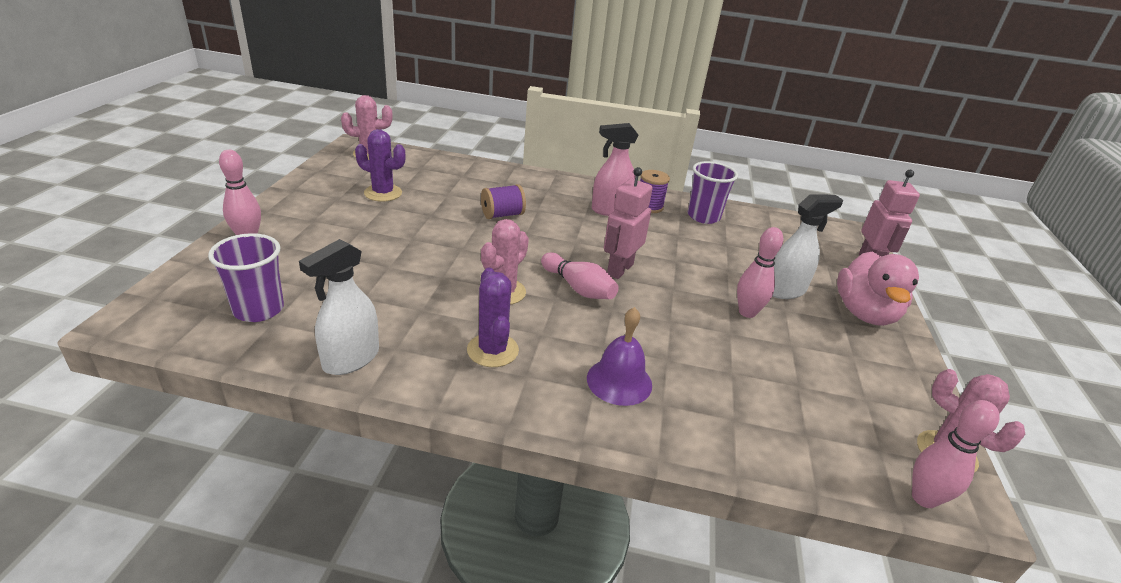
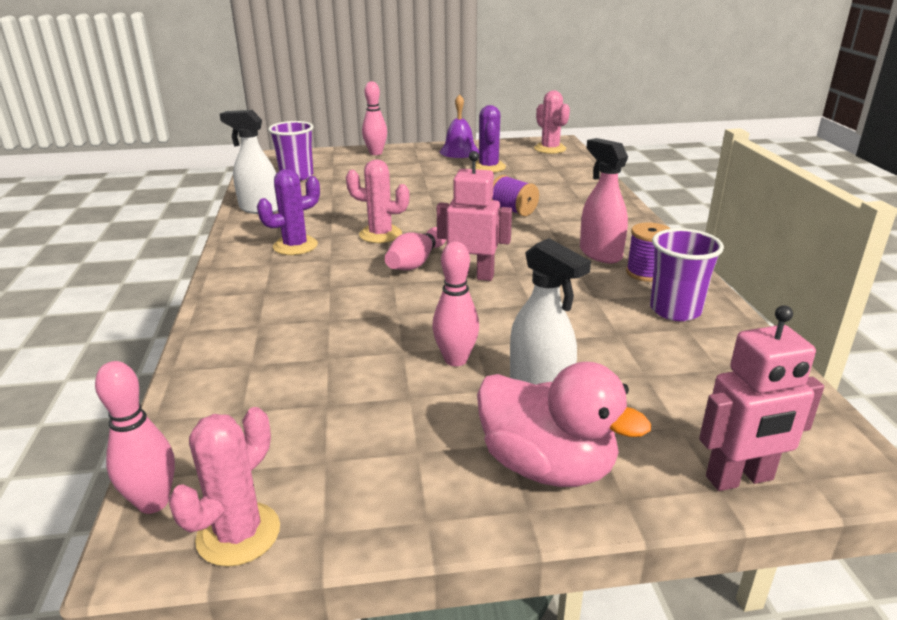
camera: 75 degrees right, 5 degrees down
purple bell [587,307,652,406] -> purple bell moved to [440,94,479,158]
pink duck [837,252,919,326] -> pink duck turned 135 degrees counterclockwise [477,362,651,487]

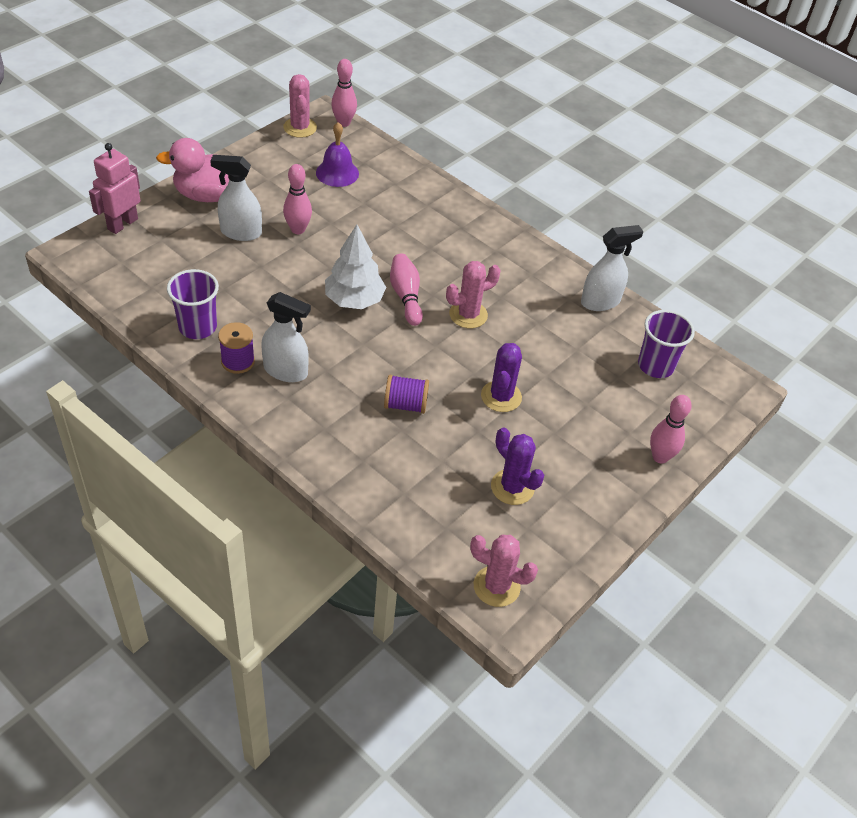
camera: 135 degrees right, 20 degrees up
purple cactus [257,169,320,255] -> purple cactus moved to [481,343,522,412]
pink robot [437,151,512,281] -> white tree [325,224,386,309]
purple bell [440,94,479,158] -> purple bell moved to [316,122,359,187]
pink spray bottle [580,138,628,263] -> white spray bottle [261,292,311,382]

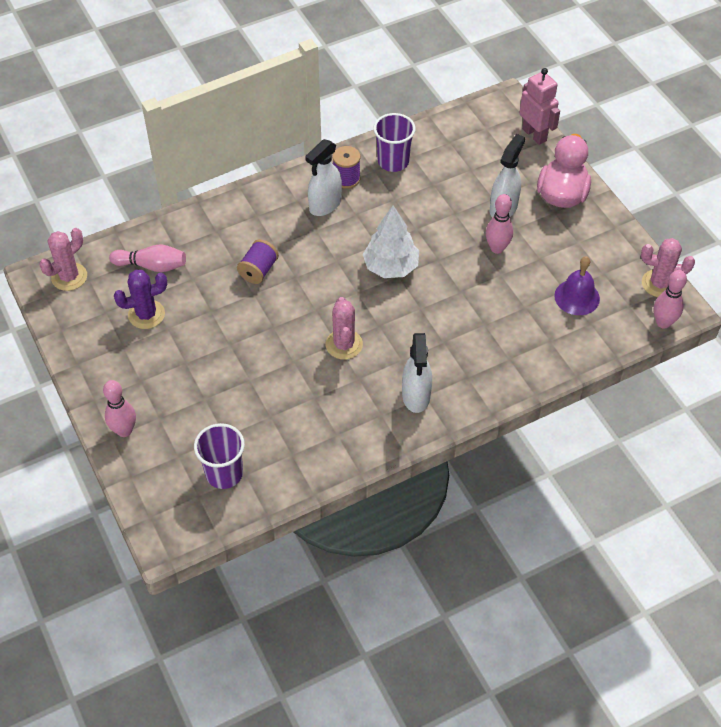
camera: 115 degrees right, 5 degrees up
pink bowling pin [390,254,423,326] -> pink bowling pin moved to [109,244,186,272]
purple cactus [481,343,522,412] -> none
white spray bottle [581,225,644,311] -> white spray bottle moved to [402,333,432,413]

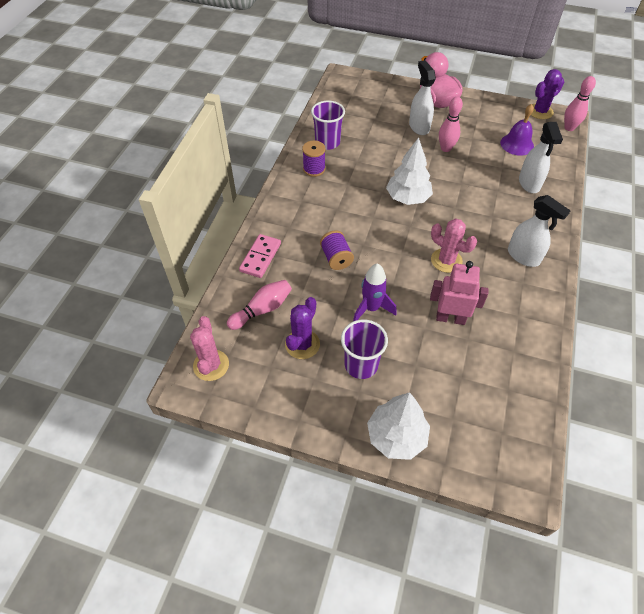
camera: 45 degrees left, 0 degrees up
pink bowling pin [103,380,136,437] -> white tree [367,392,430,460]
purple cup [194,423,245,489] -> purple cup moved to [341,319,388,379]
white spray bottle [305,139,342,216] -> white spray bottle moved to [519,122,563,193]
pink robot [519,68,560,145] -> pink robot moved to [430,261,489,325]
pink cactus [641,238,695,297] -> purple cactus [531,69,564,119]
none -> pink domino [239,234,281,278]
none -> purple rocket [353,263,397,321]

